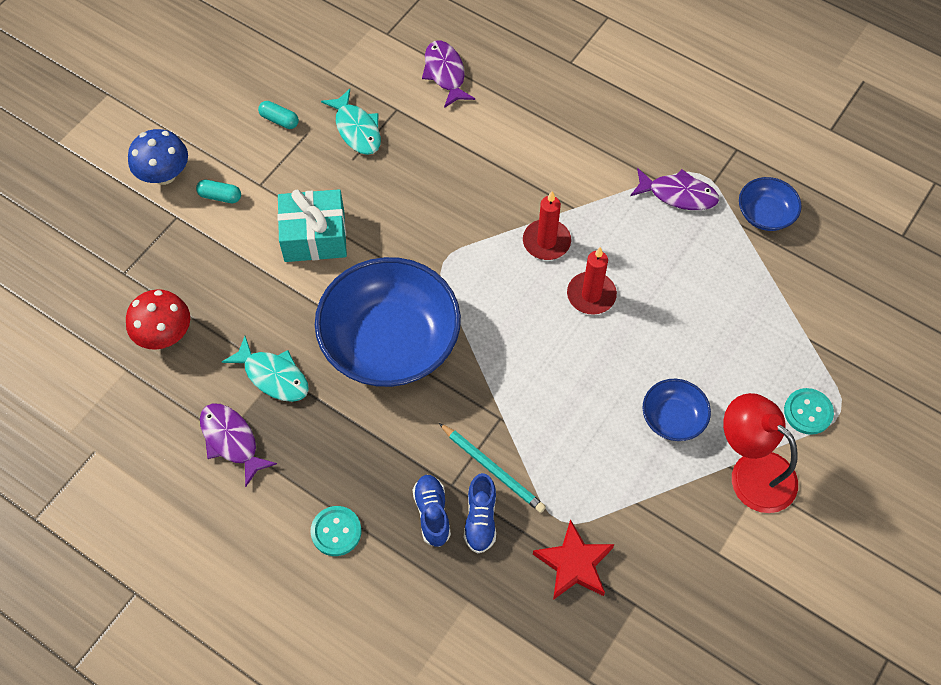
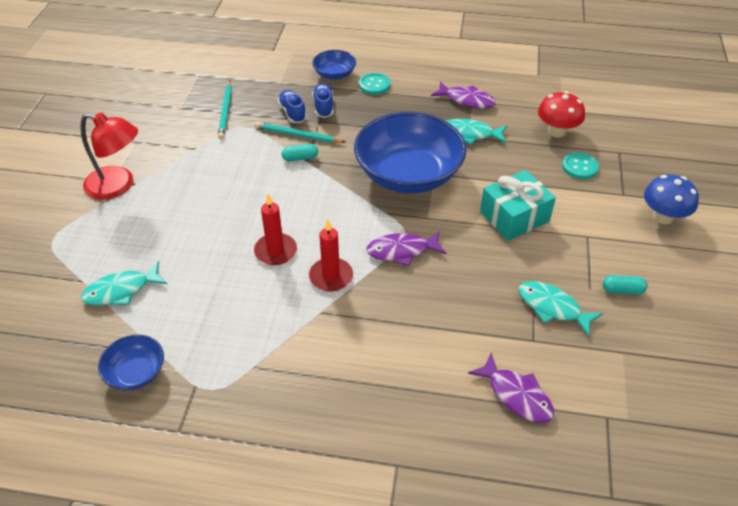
camera: 155 degrees right, 15 degrees down
turquoise capsule [196,180,241,203] -> turquoise capsule moved to [282,144,318,161]
blue shoe [413,475,451,547] -> blue shoe turned 150 degrees counterclockwise [312,83,334,118]
red star [533,519,614,600] -> turquoise pencil [218,81,232,139]
purple fish [630,168,719,210] -> purple fish moved to [366,231,447,266]
blue bowl [642,379,711,441] -> blue bowl moved to [312,50,356,80]
turquoise button [784,388,834,435] -> turquoise button moved to [562,152,599,179]
none -> turquoise fish [81,261,167,305]

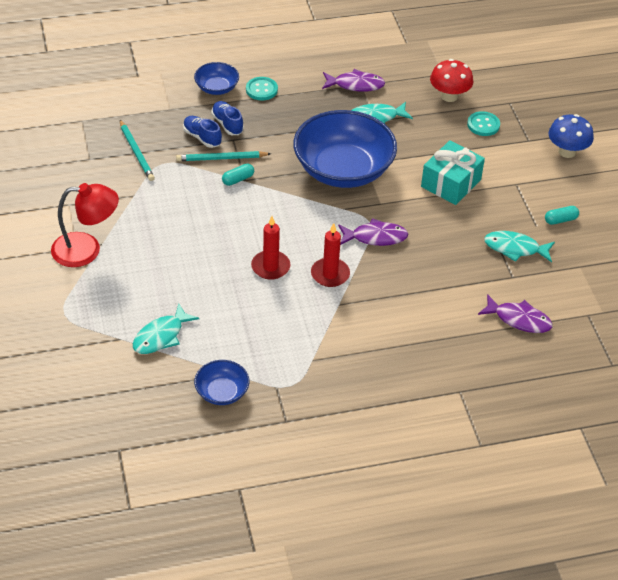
camera: 25 degrees left, 0 degrees up
purple fish [366,231,447,266] -> purple fish turned 150 degrees counterclockwise [338,218,408,246]

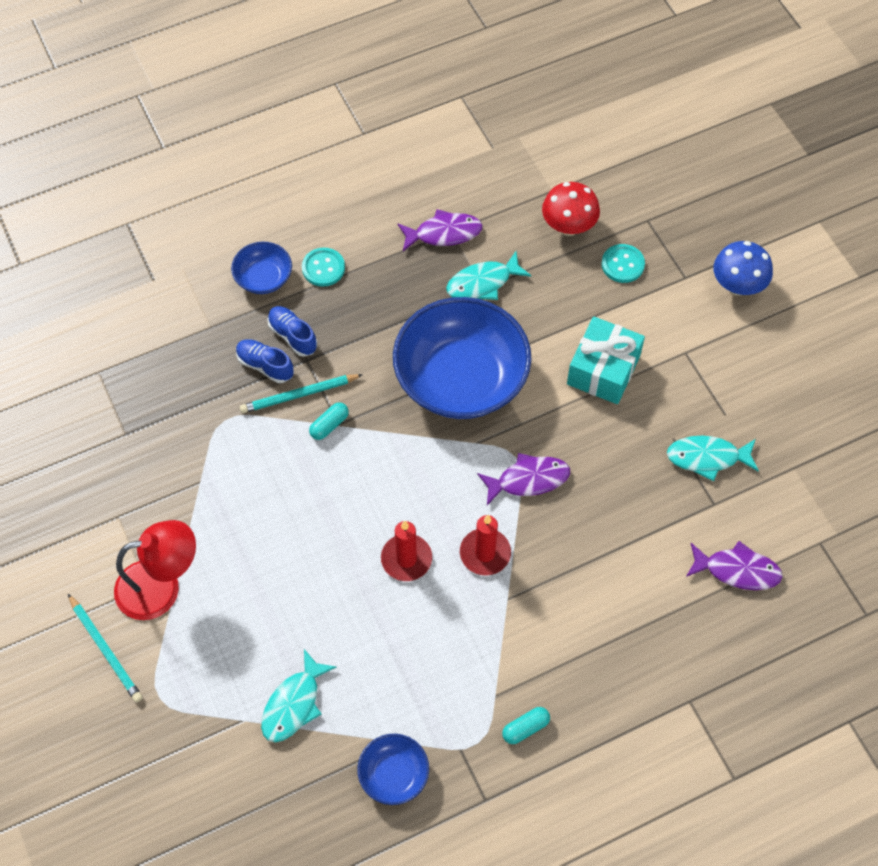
camera: 10 degrees left, 15 degrees up
turquoise pencil [120,120,155,181] -> turquoise pencil moved to [68,594,143,702]
turquoise capsule [545,206,579,225] -> turquoise capsule moved to [502,707,550,744]

